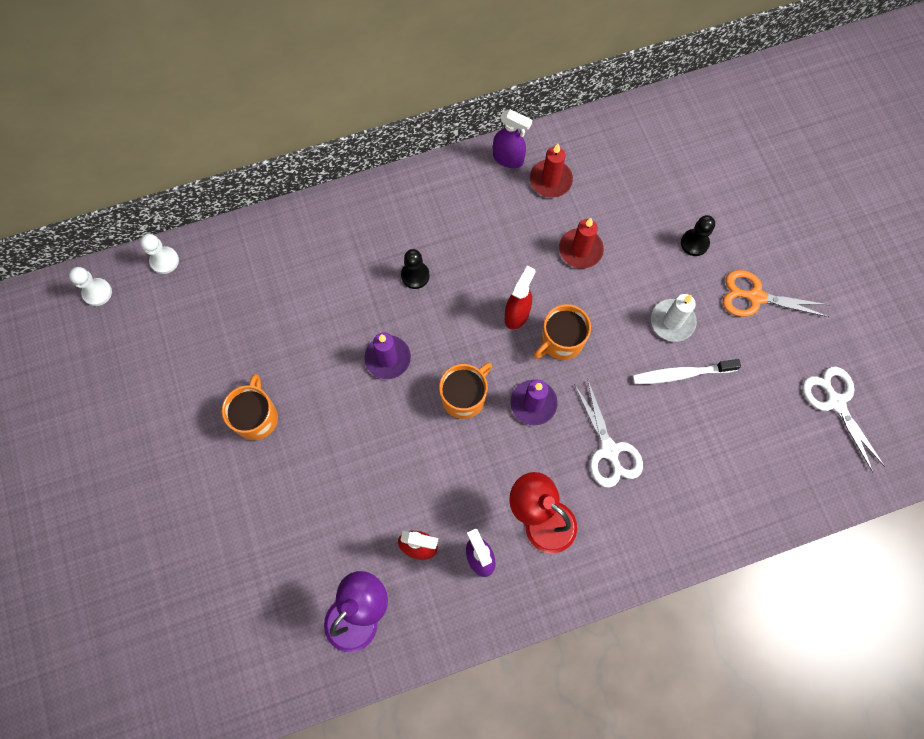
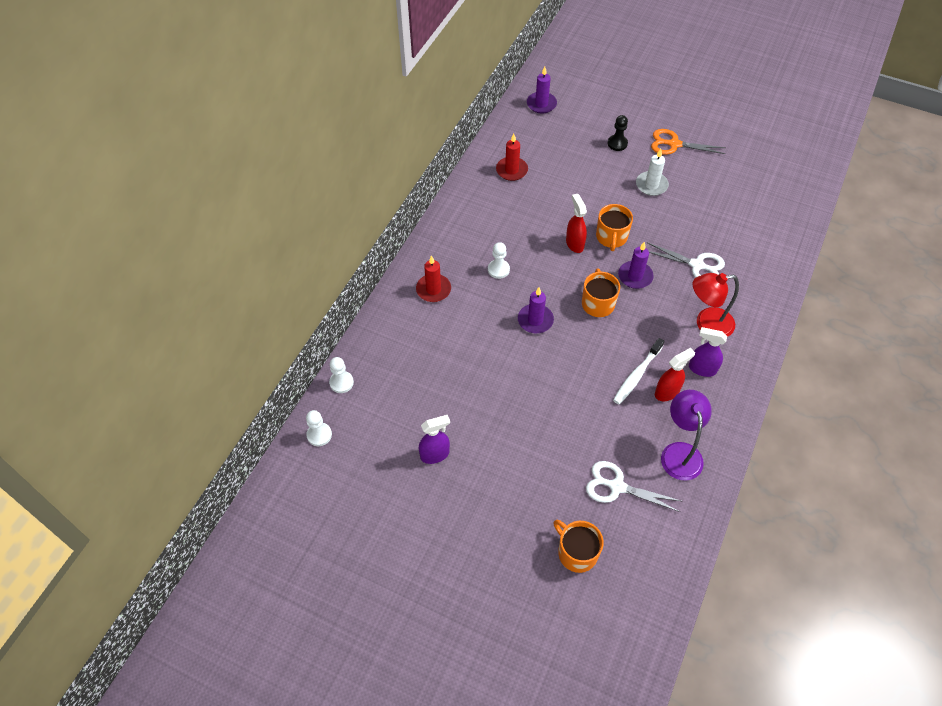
camera: 45 degrees left, 15 degrees down
orange mug [222,374,278,440] -> orange mug moved to [553,520,604,573]
black pawn [401,249,430,289] -> white pawn [488,242,510,279]
purple spray bottle [493,109,532,168] -> purple spray bottle moved to [419,415,450,464]
red candle [559,218,604,269] -> red candle moved to [416,255,451,302]
white toothbrush [633,359,741,384] -> white toothbrush moved to [613,338,664,404]
orange scissors [723,270,829,317] -> orange scissors turned 45 degrees clockwise [651,129,726,155]
white scissors [803,366,885,472] -> white scissors moved to [586,461,683,512]
none -> purple candle [527,67,557,114]

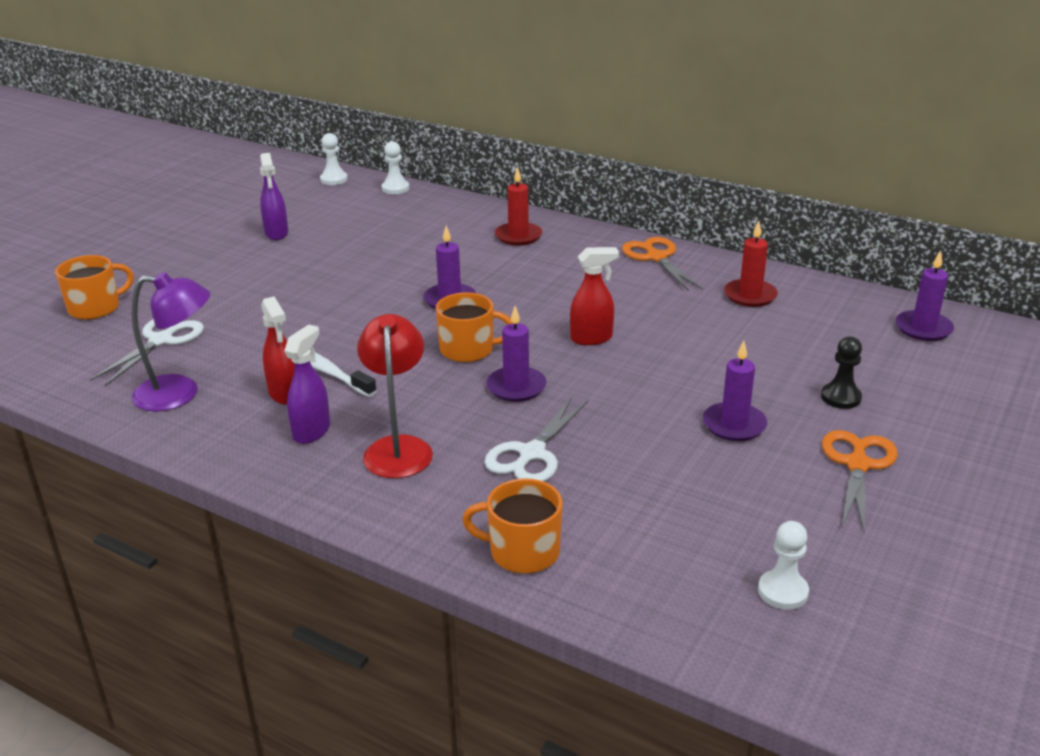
camera: 95 degrees right, 25 degrees down
white pawn [488,242,510,279] -> white pawn moved to [758,521,809,610]
orange mug [596,204,633,251] -> orange mug moved to [463,478,563,574]
white candle [636,149,669,196] -> purple candle [703,341,767,441]
none -> orange scissors [622,237,703,291]

